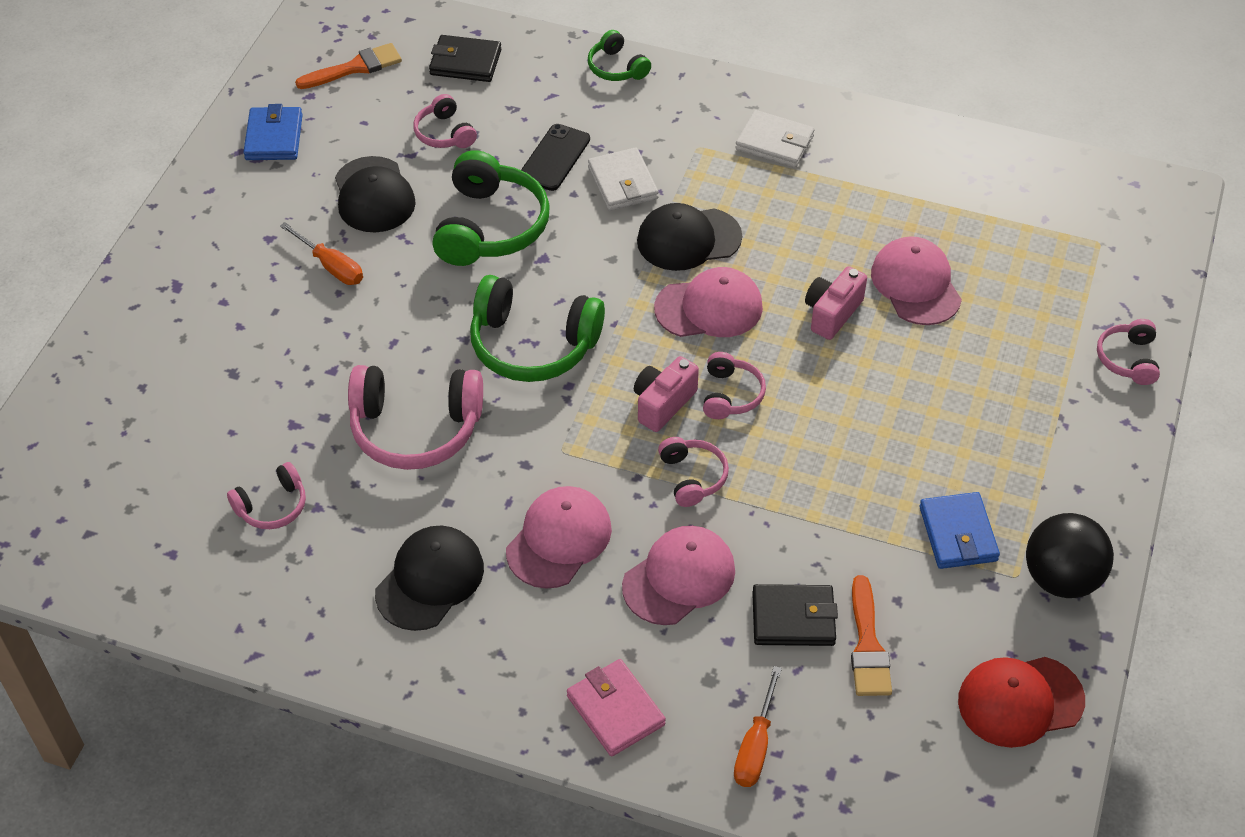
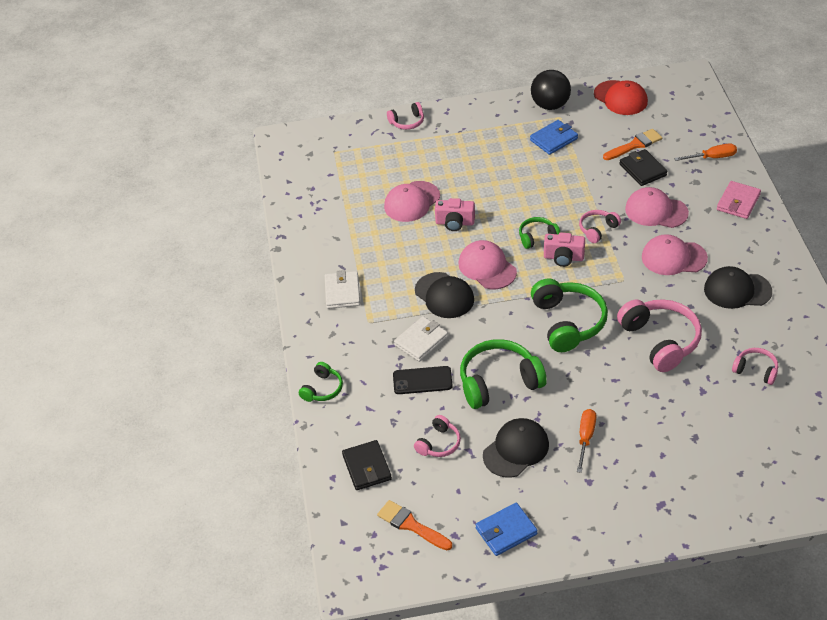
camera: 115 degrees left, 5 degrees down
pink headphones [703,352,766,419] -> green headphones [519,217,561,249]

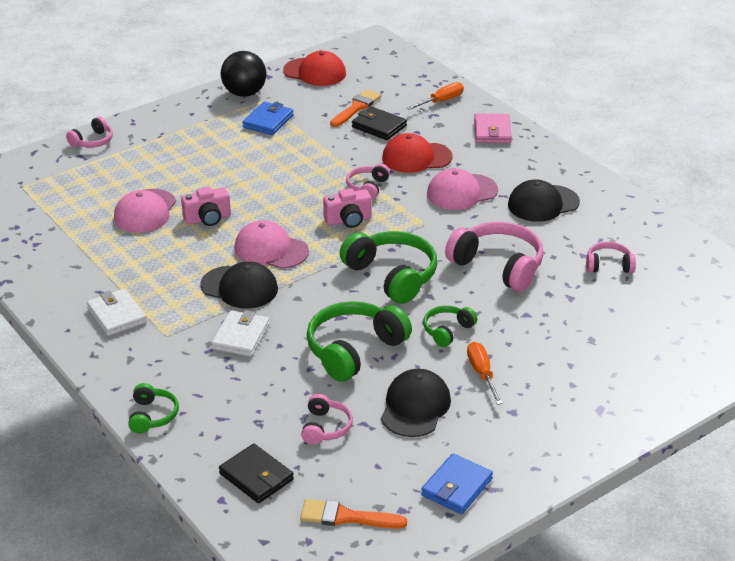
camera: 30 degrees left, 10 degrees down
black phone [393,366,453,394] -> none
green headphones [519,217,561,249] -> green headphones moved to [423,306,477,347]
pink cap [625,187,689,228] -> red cap [382,133,452,173]

